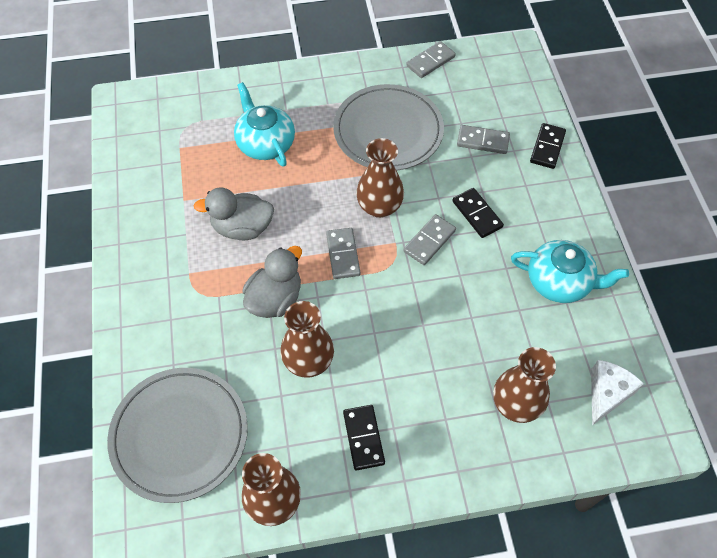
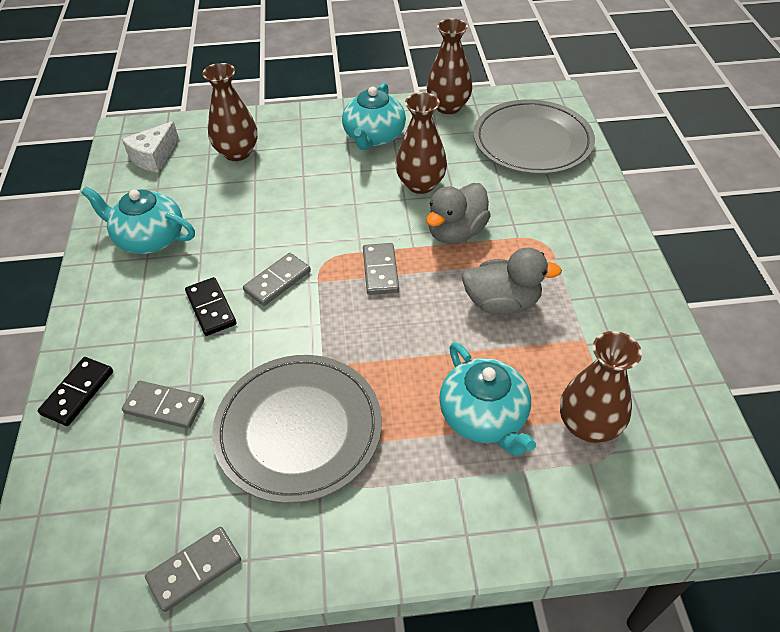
camera: 175 degrees left, 10 degrees down
black domino [343,405,385,470] -> turquoise teapot [342,82,406,150]
brown vase [356,138,404,218] -> brown vase moved to [560,331,642,443]

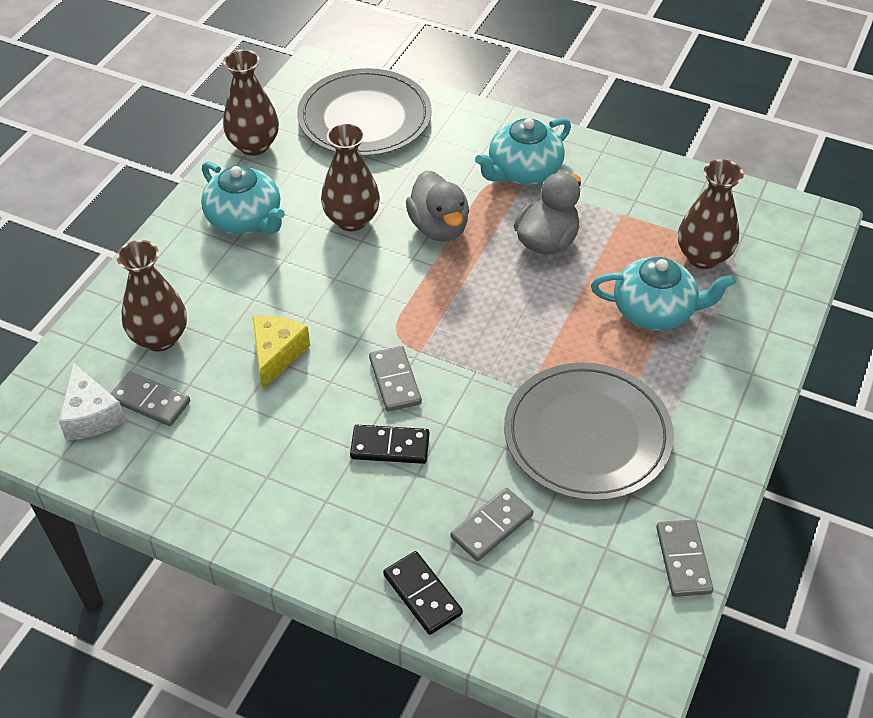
camera: 60 degrees left, 0 degrees up
turquoise teapot [81,187,195,254] -> turquoise teapot moved to [475,118,571,185]
grey domino [363,243,399,295] -> grey domino moved to [110,372,190,426]
none -> yellow cheese [253,316,310,390]

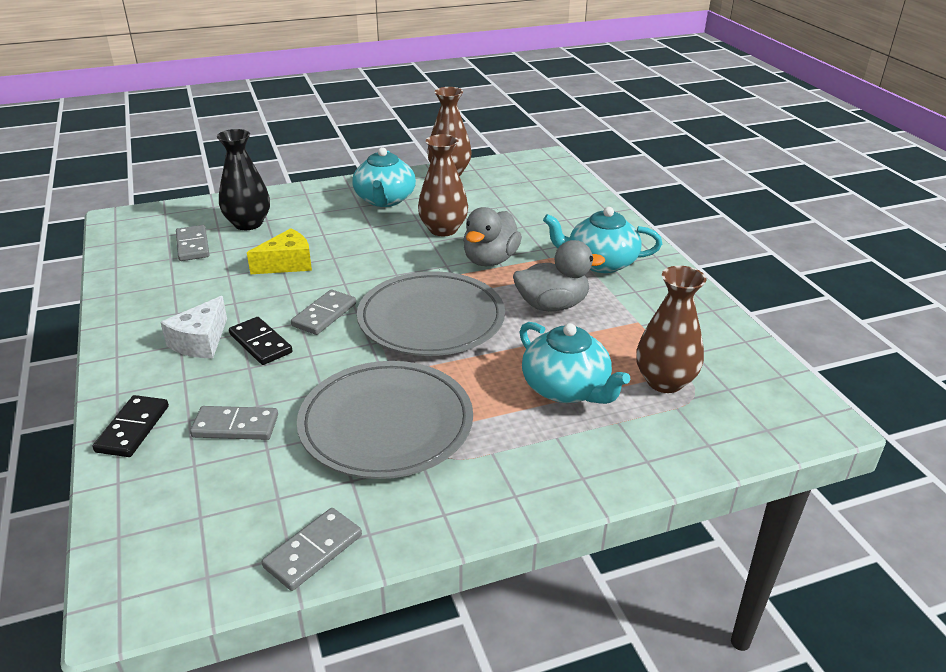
camera: 45 degrees right, 15 degrees down
white cheese [59,362,126,440] -> white cheese moved to [160,296,227,358]
brown vase [116,240,187,352] -> black vase [217,129,270,230]
grey plate [297,68,432,156] -> grey plate moved to [357,271,505,356]

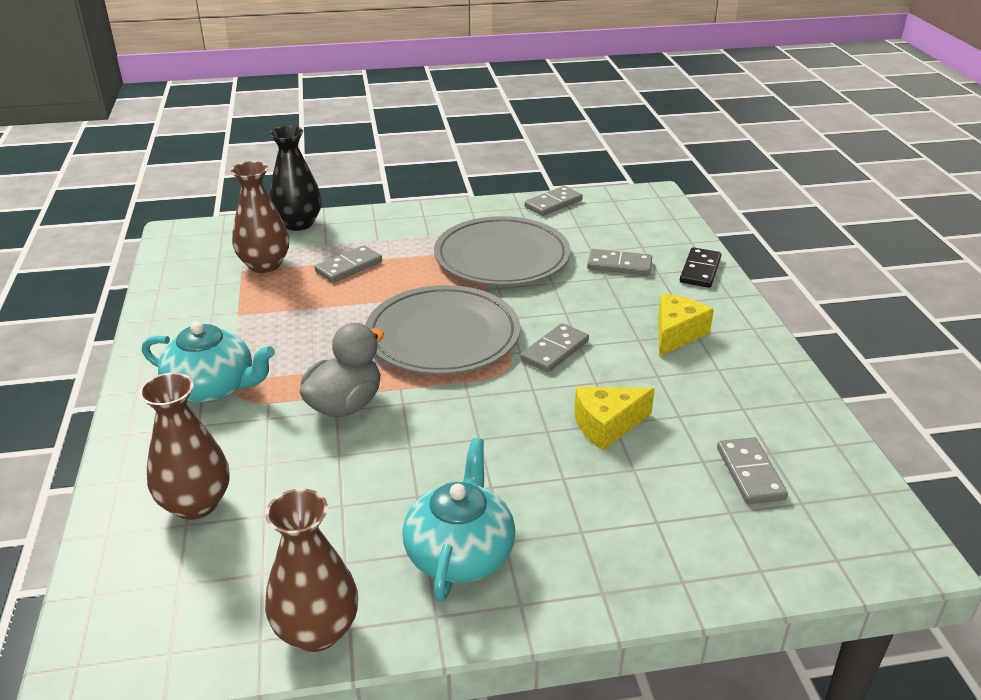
camera: 170 degrees left, 0 degrees up
white cheese [160,296,227,358] -> yellow cheese [658,294,714,357]
black vase [217,129,270,230] -> black vase moved to [269,126,322,231]
black domino [229,317,293,365] -> none
brown vase [418,134,468,236] -> brown vase moved to [139,373,230,520]
grey duck [513,240,605,311] -> none
turquoise teapot [520,322,630,404] -> grey domino [315,245,382,283]

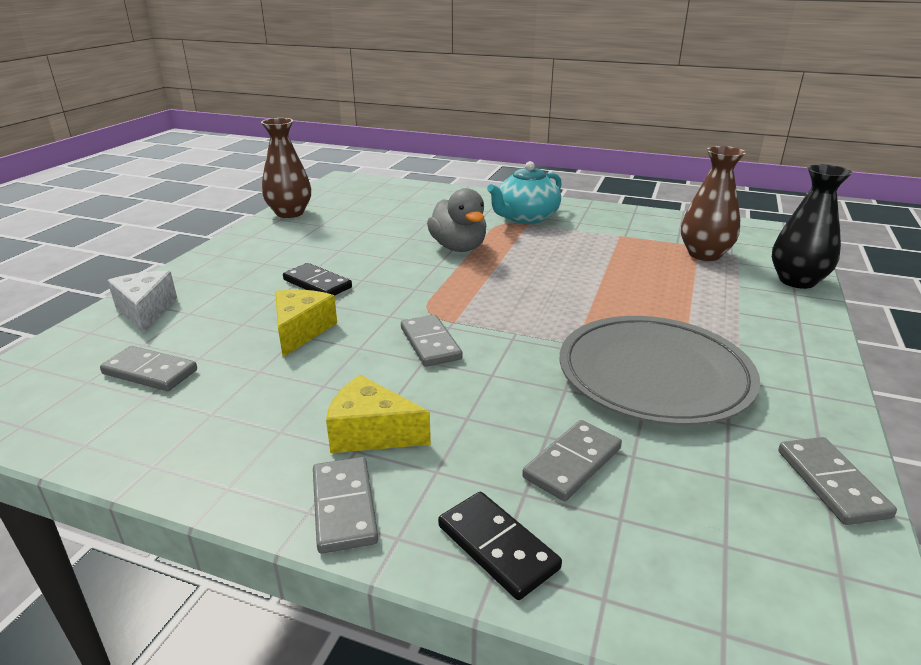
camera: 120 degrees right, 5 degrees down
brown vase [139,373,230,520] -> none
grey domino [315,245,382,283] -> grey domino moved to [313,457,378,554]
grey plate [365,285,520,375] -> none
turquoise teapot [402,438,515,602] -> none
yellow cheese [658,294,714,357] -> yellow cheese turned 135 degrees clockwise [326,375,431,453]
none -> white cheese [107,271,177,333]
none -> black domino [283,263,352,296]

